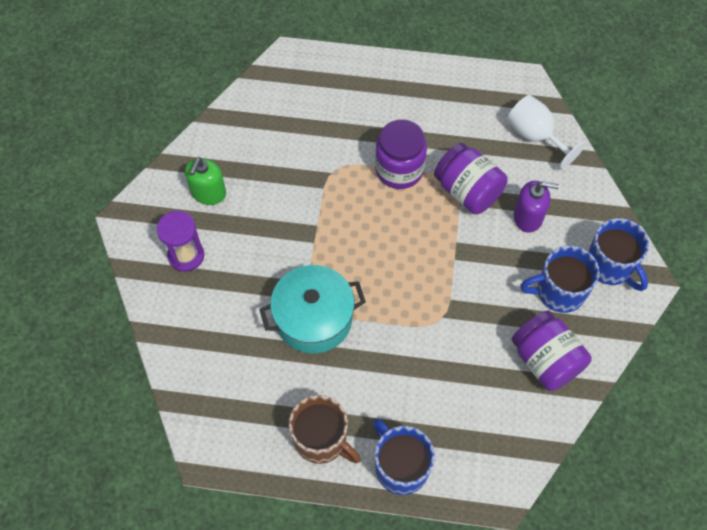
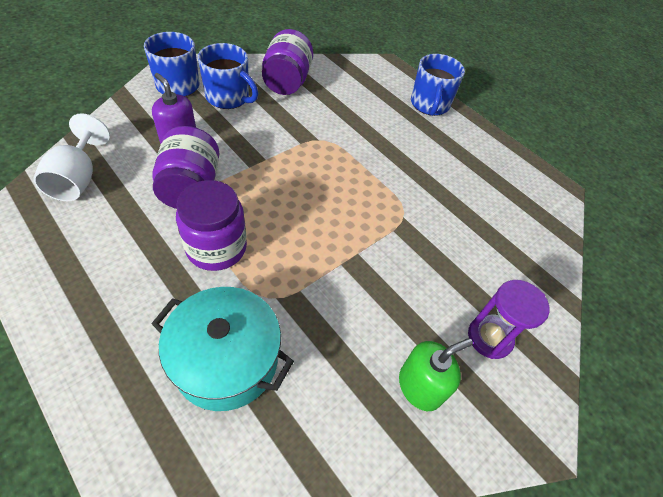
camera: 145 degrees left, 10 degrees down
turquoise pot [259,265,366,354] -> turquoise pot moved to [151,287,294,411]
brown mug [289,395,361,464] -> none

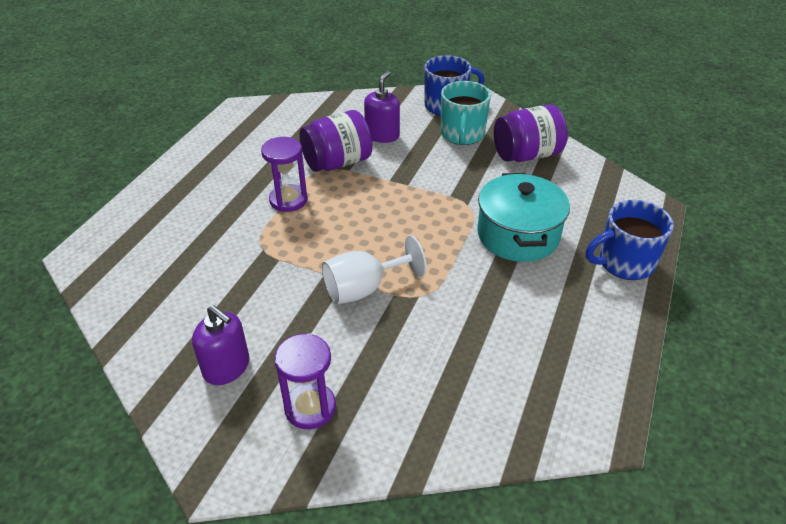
camera: 70 degrees right, 10 degrees down
white goblet [33,113,110,201] -> white goblet moved to [322,236,426,304]
turquoise pot [151,287,294,411] -> turquoise pot moved to [477,173,570,262]
purple jar [176,180,247,271] -> purple hourglass [261,137,308,212]
blue mug [198,43,258,109] -> turquoise mug [441,81,491,145]
green soap dispenser [399,338,473,411] -> purple soap dispenser [192,305,249,385]

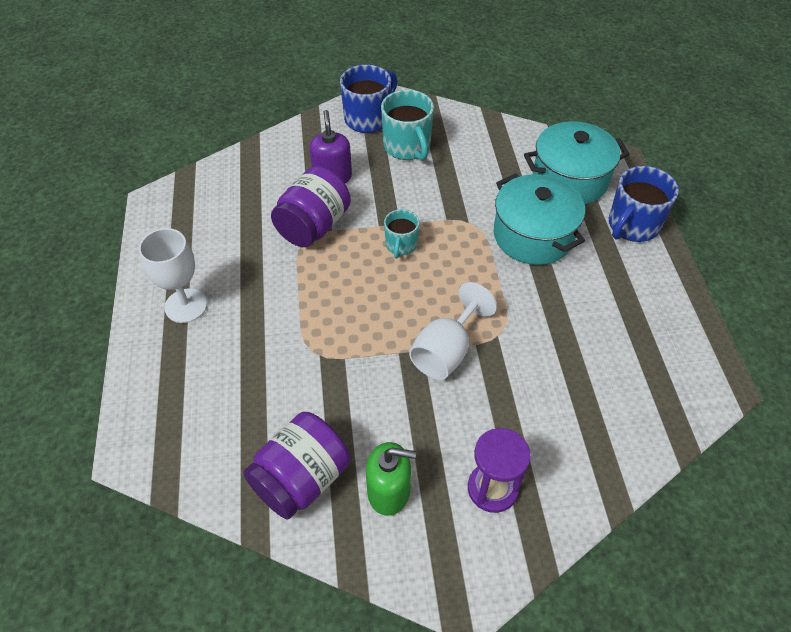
camera: 30 degrees left, 10 degrees up
purple soap dispenser [192,305,249,385] -> green soap dispenser [366,442,416,516]
purple hourglass [261,137,308,212] -> none
purple jar [494,104,568,162] -> purple jar moved to [243,412,350,519]
none -> white goblet [139,228,207,323]
none -> turquoise mug [384,209,419,259]
none -> turquoise pot [524,121,629,204]

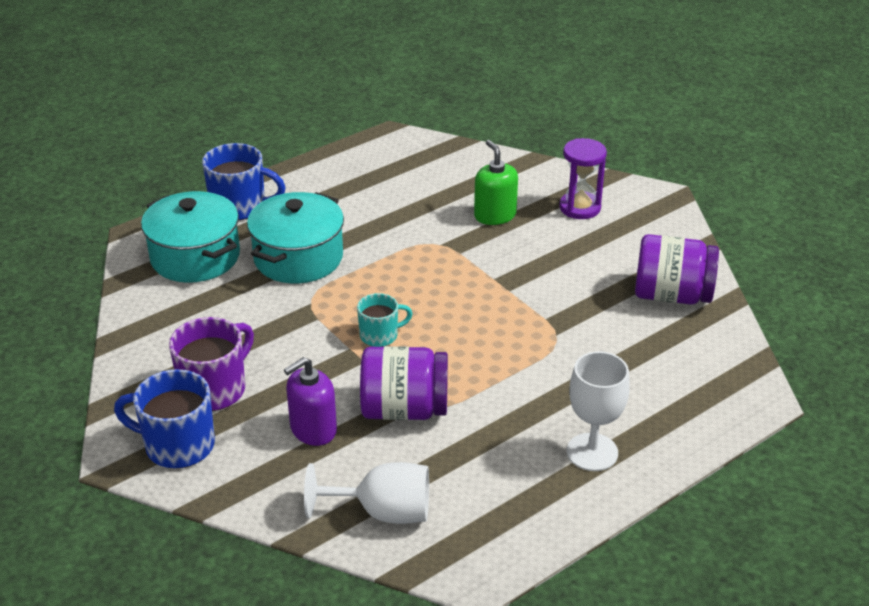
camera: 120 degrees left, 15 degrees down
green soap dispenser [366,442,416,516] -> green soap dispenser moved to [474,140,518,225]
turquoise mug [381,90,434,161] -> purple mug [169,317,254,411]
white goblet [409,282,497,380] -> white goblet moved to [304,462,429,524]

